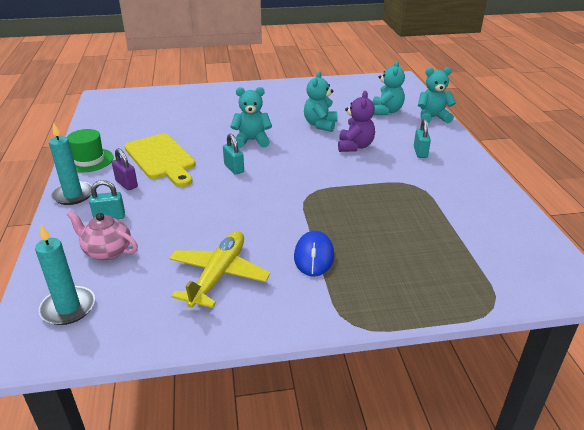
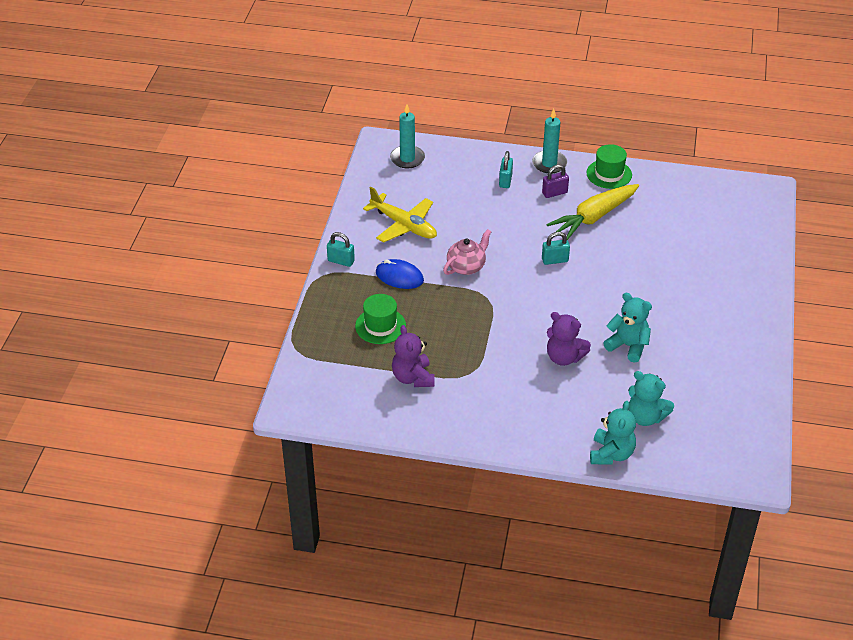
camera: 110 degrees right, 10 degrees up
pink teapot [67,211,138,261] -> pink teapot moved to [443,229,491,275]
yellow cutting board [124,134,196,187] -> yellow carrot [546,184,639,240]
turquoise teddy bear [230,87,272,148] -> none
turquoise padlock [414,119,431,158] -> turquoise padlock moved to [327,232,355,267]
none -> green hat [355,294,406,344]
none -> purple teddy bear [392,325,434,387]

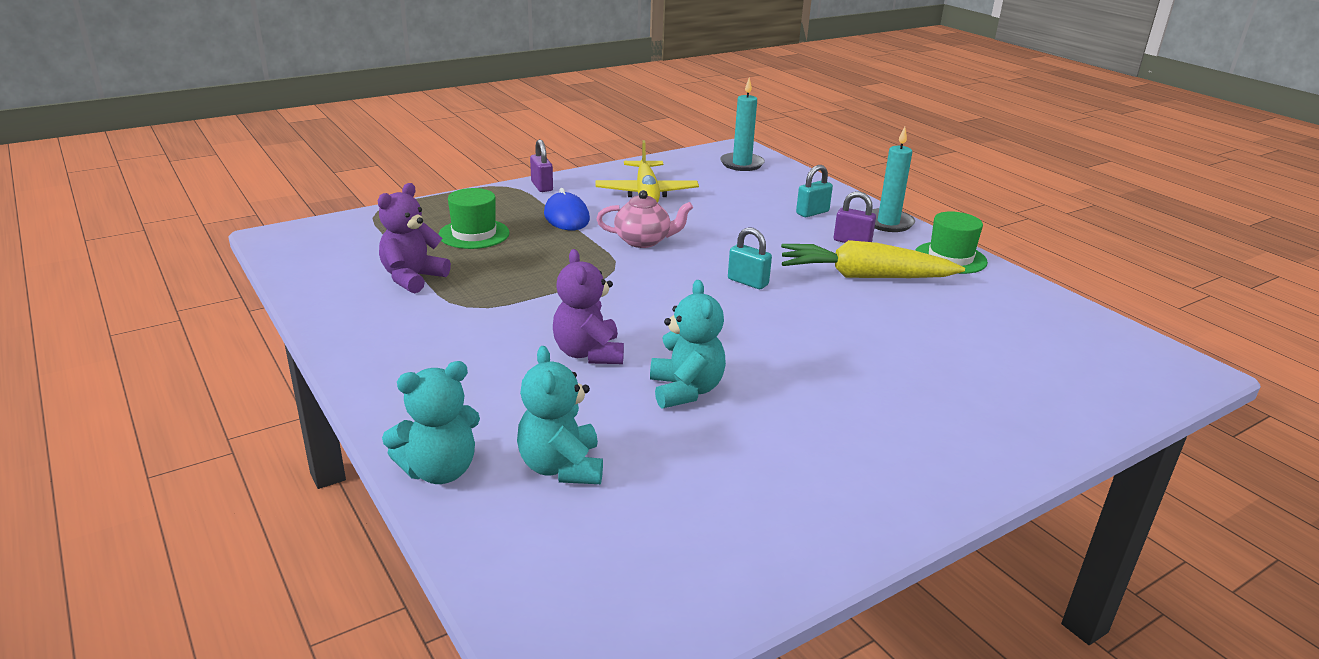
camera: 45 degrees right, 15 degrees down
turquoise padlock [327,232,355,267] -> purple padlock [530,139,553,192]

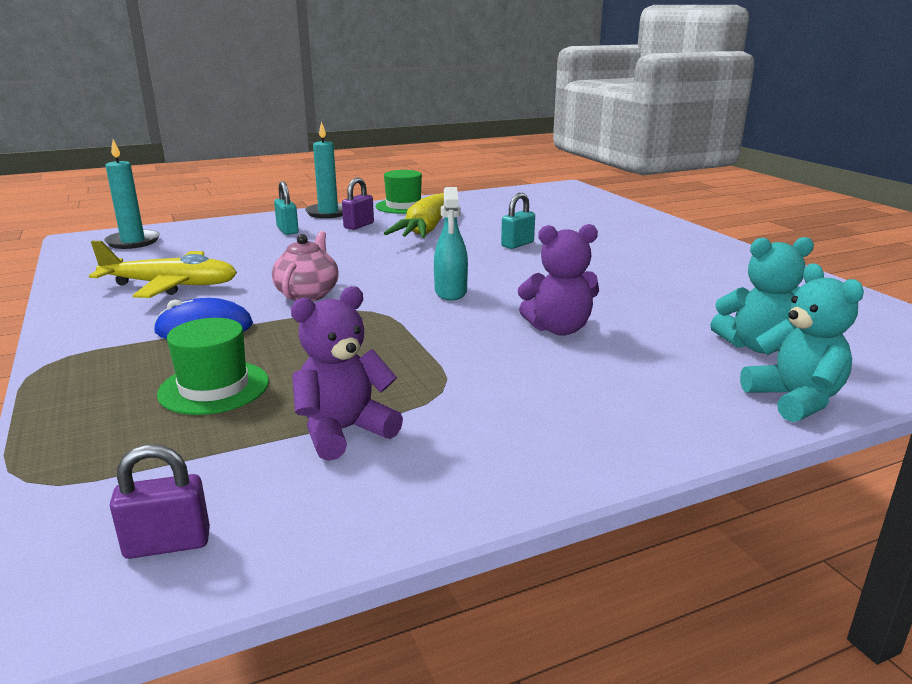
camera: 80 degrees left, 5 degrees down
purple teddy bear [378,183,451,294] -> purple teddy bear turned 105 degrees clockwise [291,286,403,461]
purple padlock [530,139,553,192] -> purple padlock moved to [110,444,210,559]
turquoise teddy bear [650,280,726,409] -> none
turquoise padlock [728,227,772,289] -> turquoise padlock moved to [501,193,535,249]
none -> turquoise spray bottle [434,187,468,301]

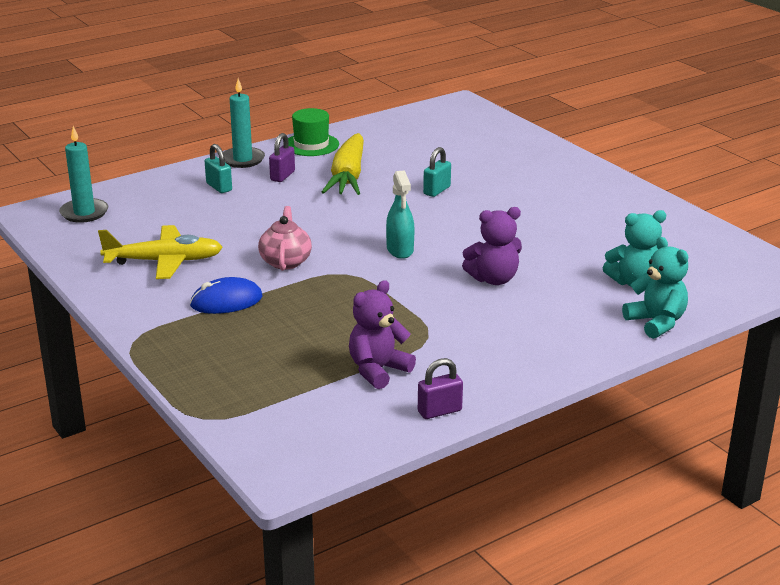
camera: 10 degrees left, 5 degrees up
purple padlock [110,444,210,559] -> purple padlock moved to [418,358,463,419]
green hat [157,318,269,415] -> none

